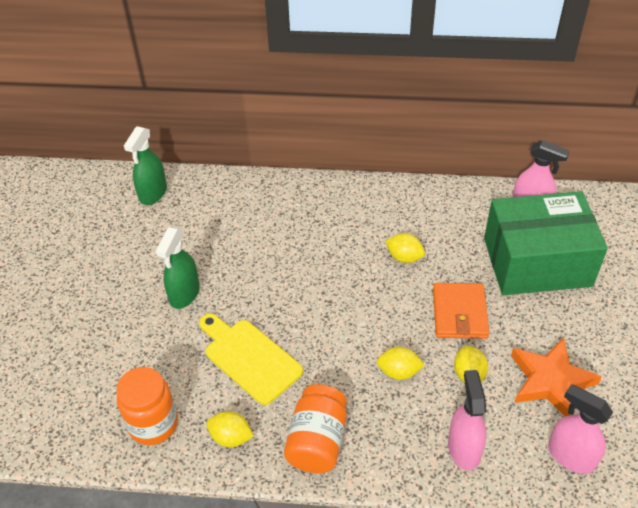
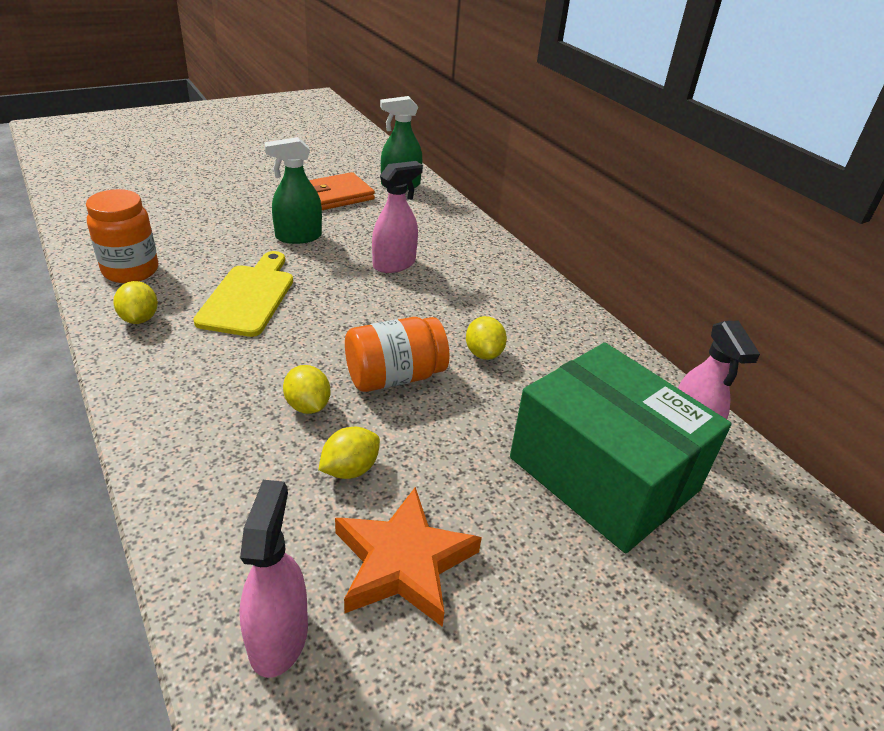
camera: 50 degrees right, 10 degrees down
orange jar [284,384,347,473] -> orange jar moved to [345,317,450,392]
orange wallet [433,283,489,339] -> orange wallet moved to [309,172,375,210]
pink spray bottle [448,370,486,470] -> pink spray bottle moved to [372,161,423,273]

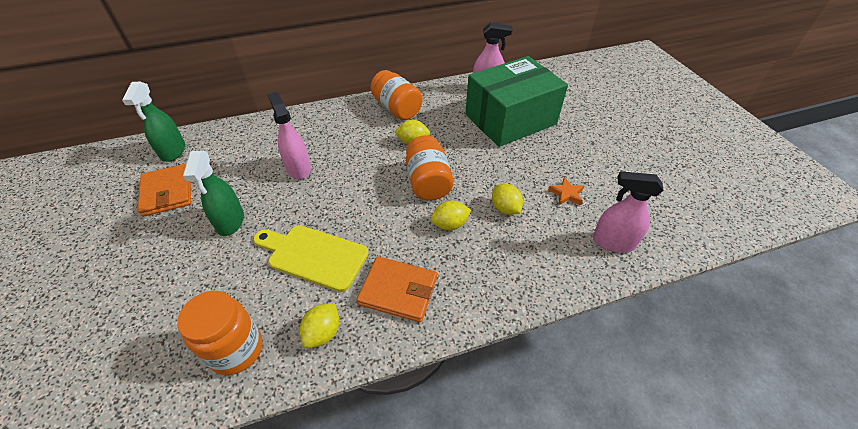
camera: 75 degrees left, 10 degrees up
yellow lemon [113,281,158,324] -> yellow lemon turned 60 degrees counterclockwise [300,303,339,348]
orange star [335,487,482,627] -> orange star [548,177,584,205], size x0.49
none -> orange wallet [357,257,437,322]
none -> orange jar [370,70,423,120]

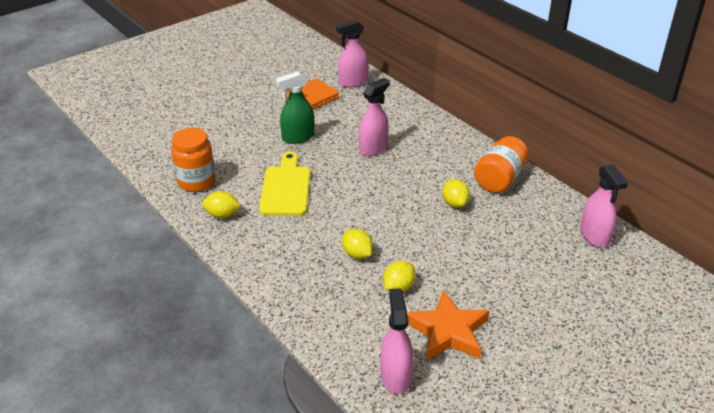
camera: 70 degrees right, 10 degrees down
green spray bottle [122,82,185,162] -> pink spray bottle [336,20,369,87]
orange wallet [357,257,437,322] -> none
orange jar [406,135,454,200] -> none
green box [465,56,568,147] -> none
orange star [548,177,584,205] -> orange star [407,290,489,361], size x2.06

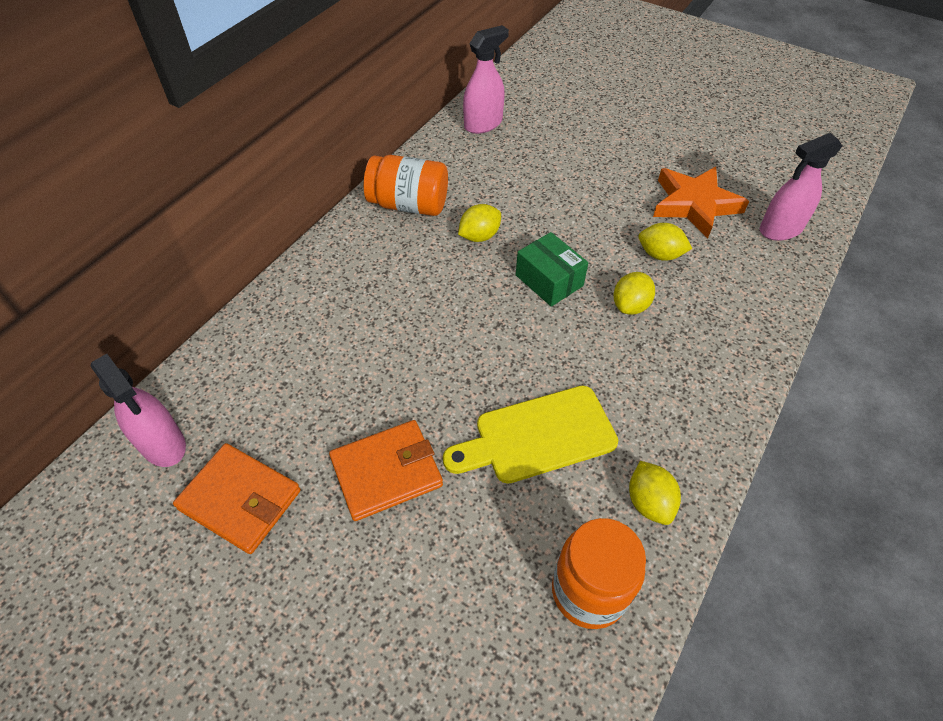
camera: 110 degrees left, 15 degrees up
green spray bottle [276,71,314,144] -> orange wallet [329,420,443,521]
pink spray bottle [359,78,390,156] -> none
none -> green box [516,232,588,307]

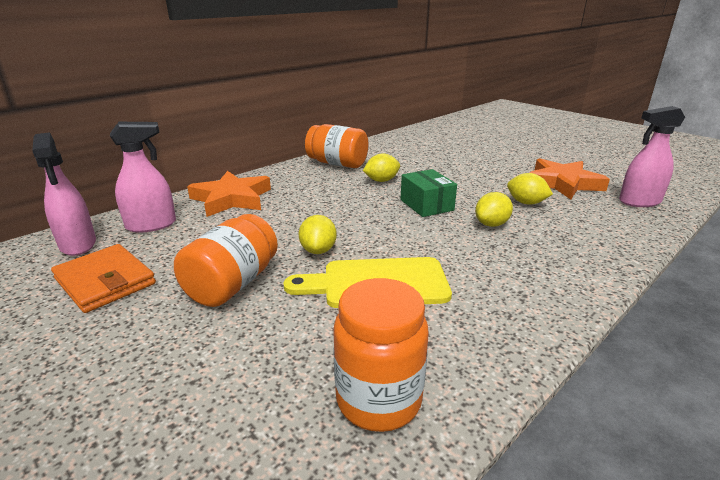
camera: 15 degrees right, 25 degrees down
orange wallet [329,420,443,521] -> orange jar [174,214,278,307]
pink spray bottle [463,25,509,134] -> pink spray bottle moved to [110,122,176,233]
yellow lemon [629,461,681,525] -> yellow lemon moved to [299,215,337,254]
none -> orange star [187,171,271,217]

